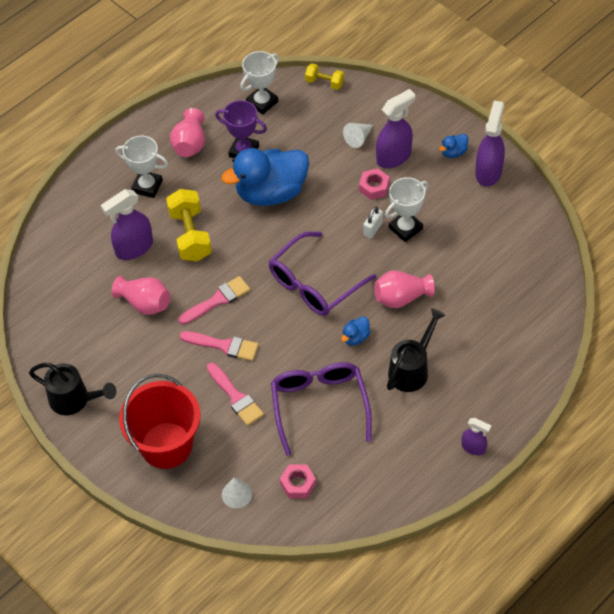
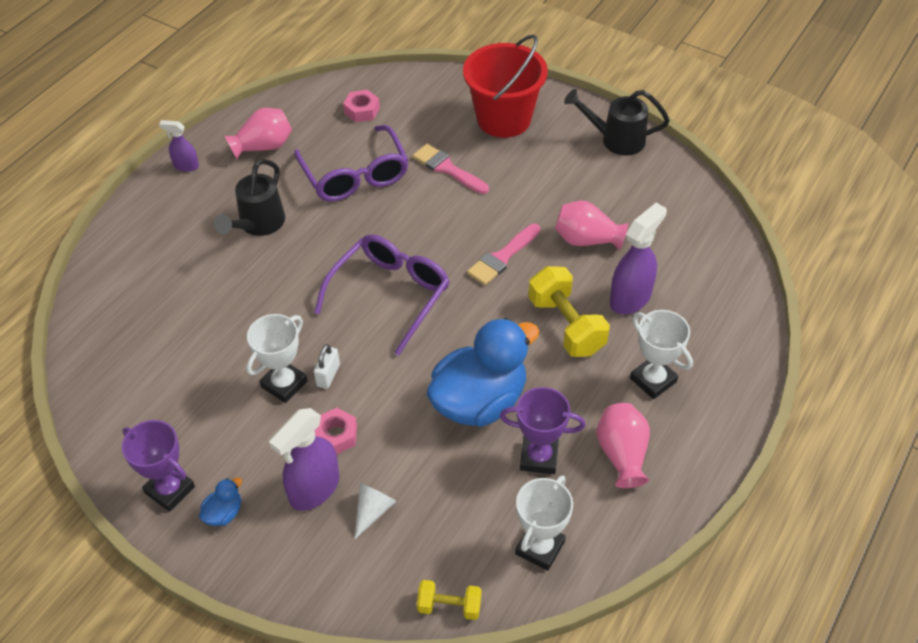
camera: 165 degrees right, 5 degrees down
white trophy [115,136,168,198] -> white trophy turned 45 degrees clockwise [630,310,693,399]
pink brush [180,331,259,361] -> none
white cone [222,477,252,508] -> none
blue duck [341,316,370,346] -> none
pink vase [374,270,435,308] -> pink vase moved to [225,108,292,159]
purple spray bottle [475,101,505,187] -> purple trophy [122,420,195,512]

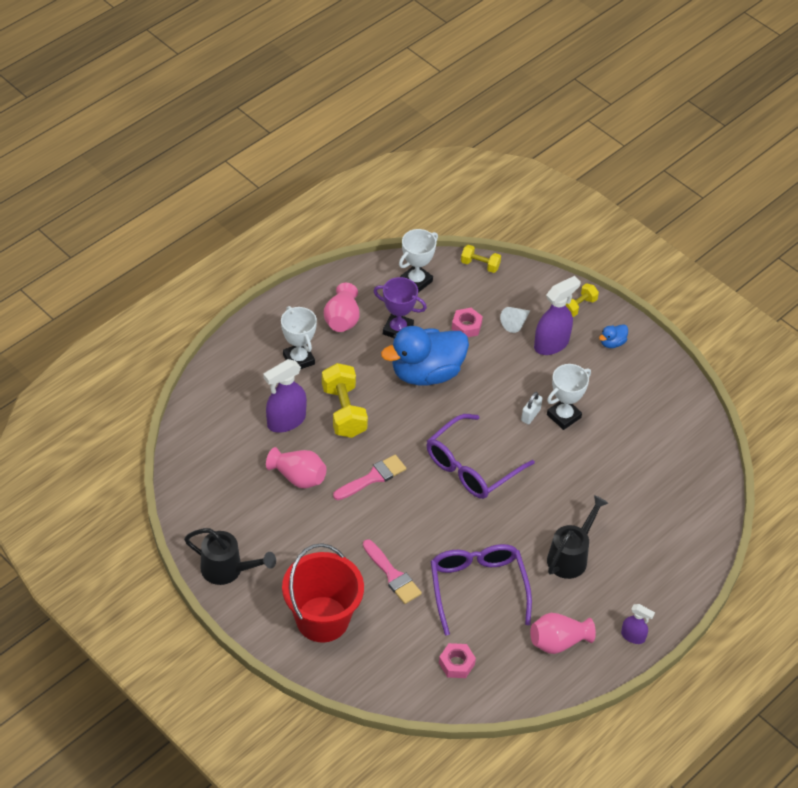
camera: 170 degrees left, 0 degrees up
purple trophy [122,420,195,512] -> none
pink nut [314,408,357,454] -> pink nut moved to [452,308,483,337]
none -> yellow dumbbell [566,283,599,317]

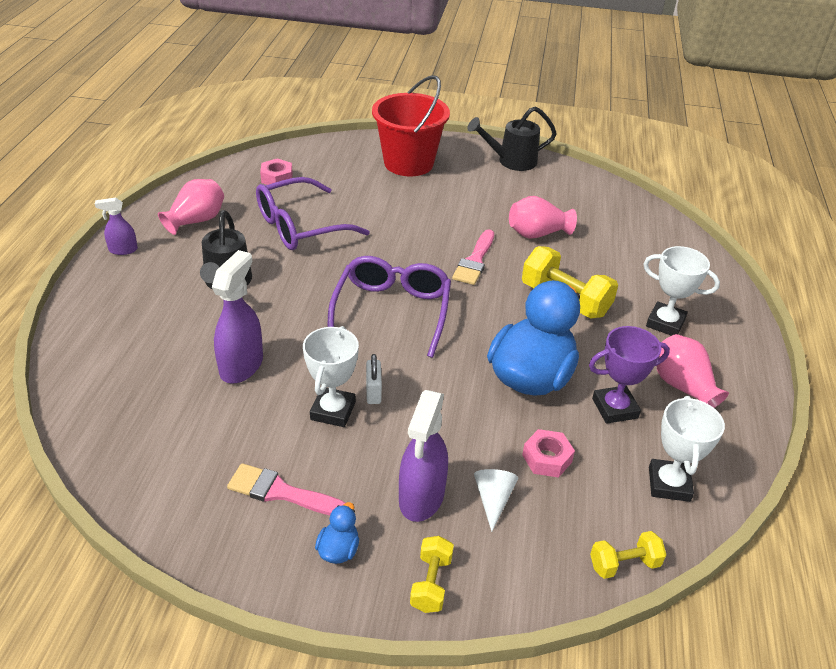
camera: 145 degrees right, 10 degrees down
purple spray bottle [263,359,307,433] -> purple spray bottle moved to [212,250,263,384]
pink brush [363,539,422,604] -> pink brush moved to [227,463,346,515]
purple glasses [431,544,532,636] -> purple glasses turned 105 degrees clockwise [256,177,370,250]

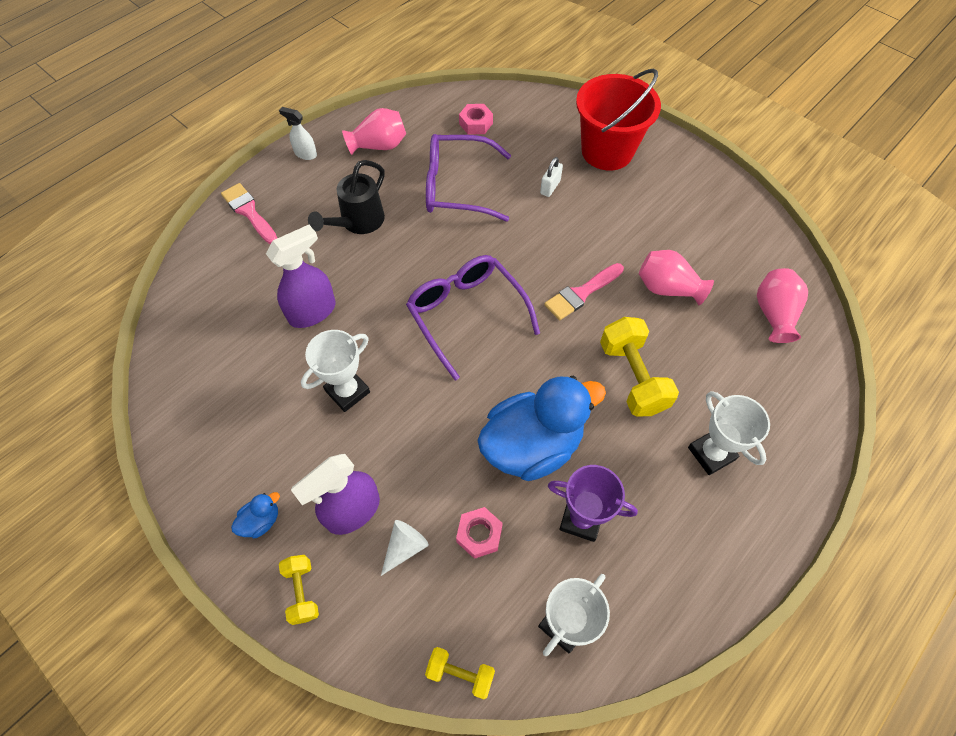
camera: 35 degrees right, 20 degrees up
purple spray bottle [95,198,138,255] -> white spray bottle [279,107,317,160]
pink brush [227,463,346,515] -> pink brush moved to [221,183,277,244]
purple glasses [328,256,451,358] -> purple glasses turned 75 degrees counterclockwise [406,255,540,380]
white padlock [366,354,382,404] -> white padlock moved to [540,157,563,197]
yellow dumbbell [410,536,454,613] -> yellow dumbbell turned 60 degrees counterclockwise [279,555,319,625]
black watering can [467,106,557,171] -> none
pink vase [657,334,729,408] -> pink vase moved to [757,268,808,343]

